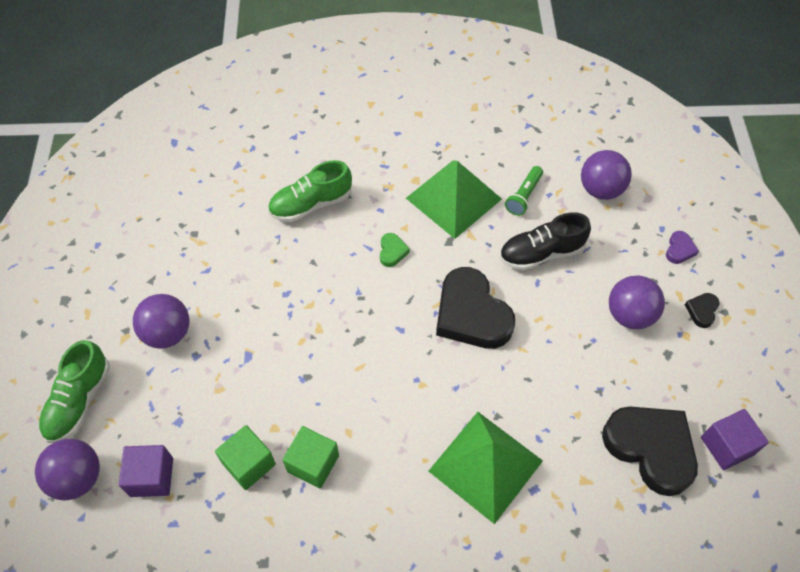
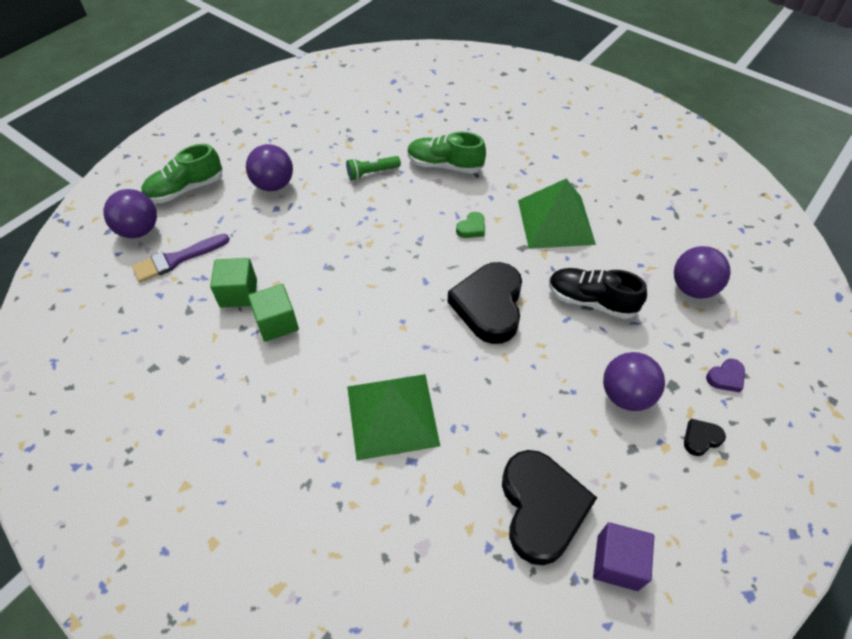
camera: 40 degrees right, 5 degrees down
purple cube [119,445,173,497] -> purple brush [132,234,230,282]
green flashlight [505,166,543,216] -> green flashlight moved to [346,156,401,180]

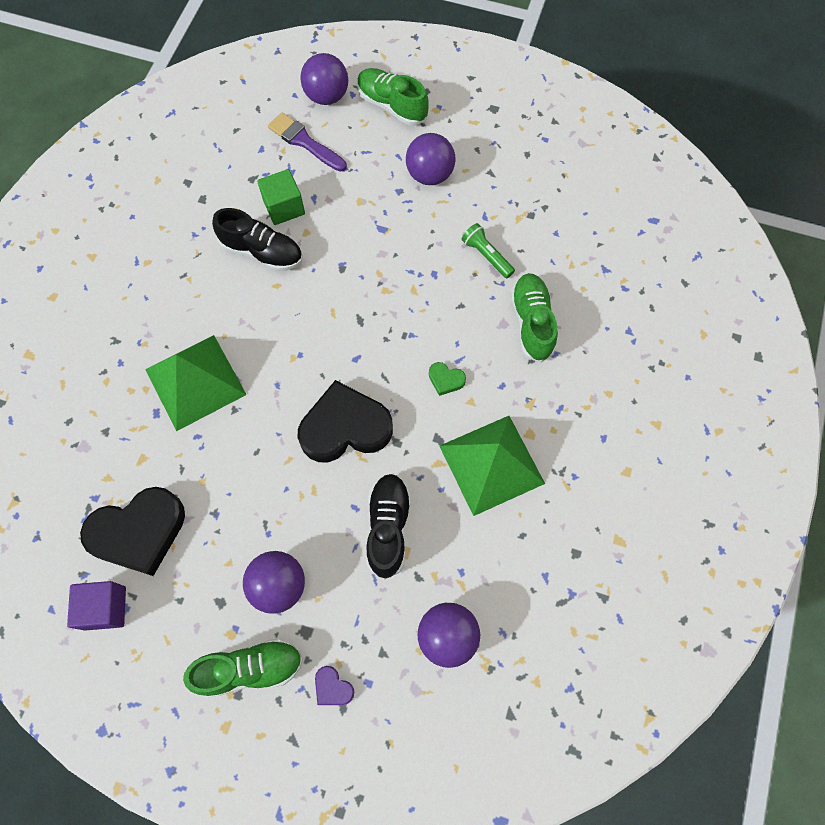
camera: 70 degrees right, 15 degrees up
green cube [248,284,299,342] -> black shoe [212,208,303,271]
black heart [684,419,726,456] -> green shoe [183,638,303,698]

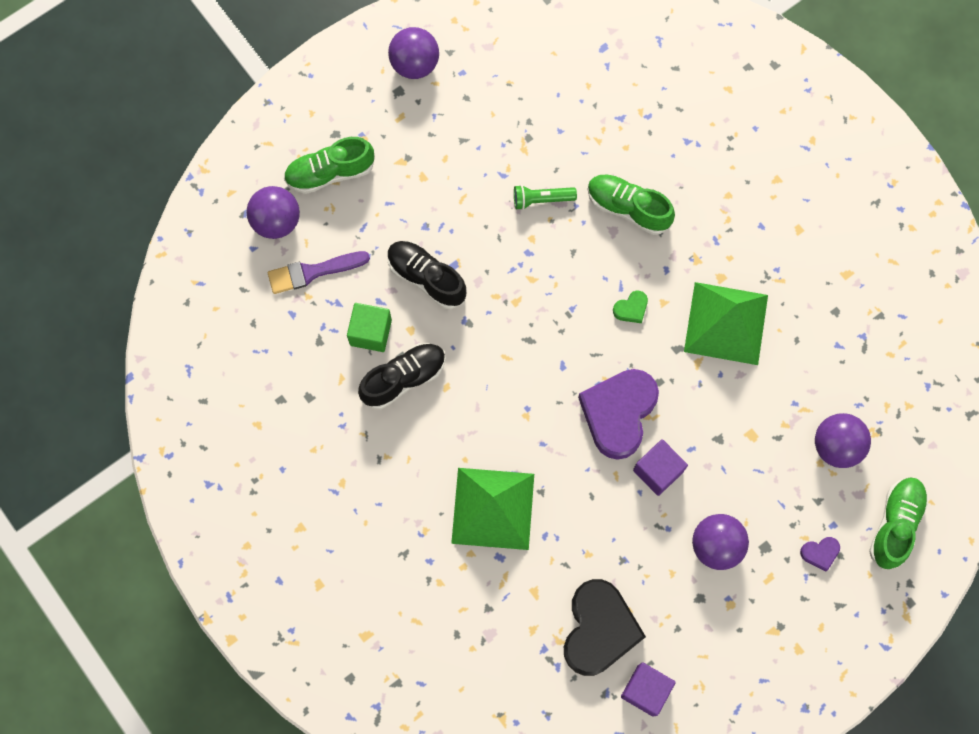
camera: 55 degrees left, 5 degrees up
green shoe [183,638,303,698] -> green shoe moved to [869,477,928,570]
black heart [298,380,393,462] -> purple heart [578,369,659,460]
black shoe [366,474,411,579] -> black shoe moved to [388,241,467,309]
purple ball [406,133,455,185] -> purple ball moved to [388,27,439,79]
none -> purple cube [633,439,688,496]

